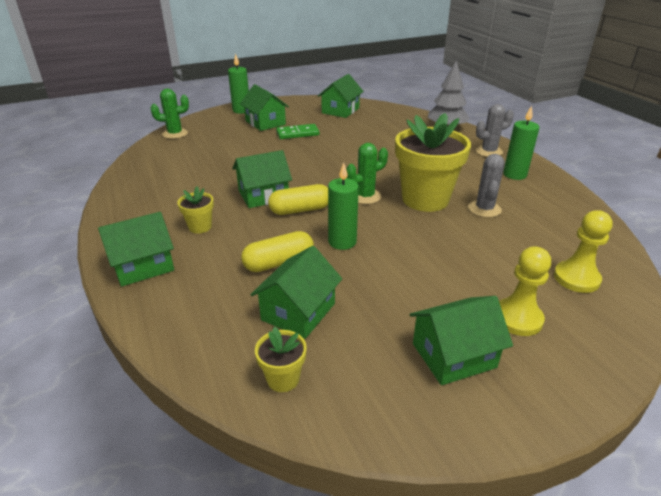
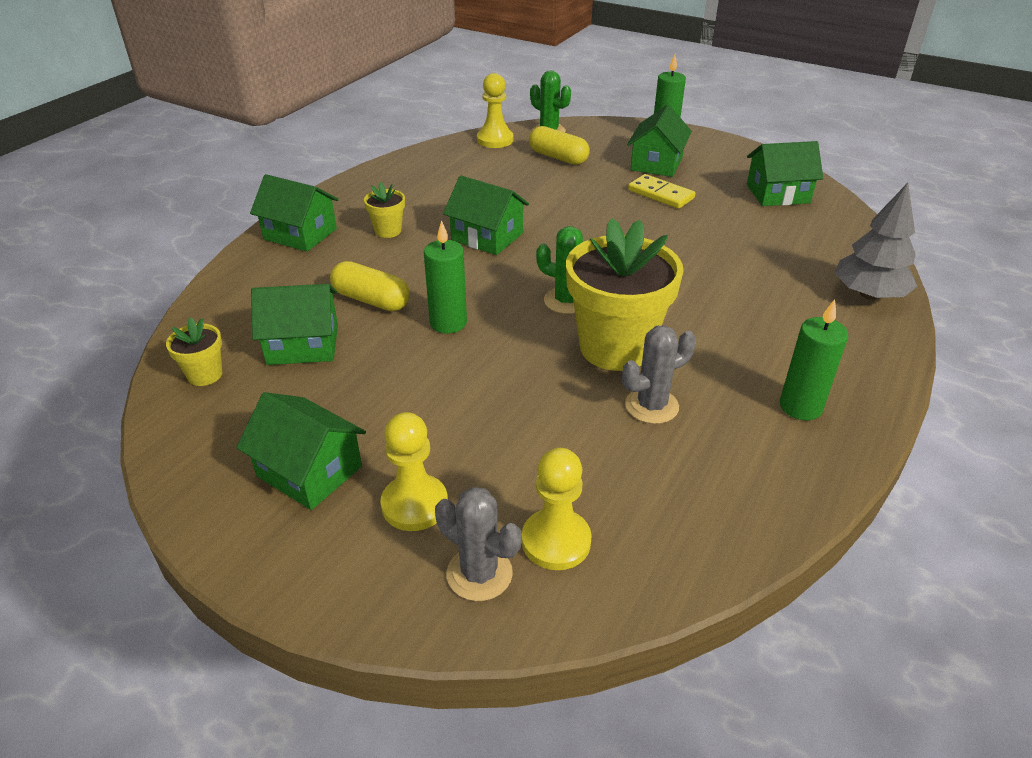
camera: 55 degrees right, 5 degrees up
yellow capsule [268,184,328,215] -> yellow capsule moved to [529,126,590,165]
green domino [276,124,319,139] -> yellow domino [628,174,695,209]
grey cactus [475,104,514,157] -> grey cactus moved to [435,487,522,601]
none -> yellow pawn [477,73,514,148]

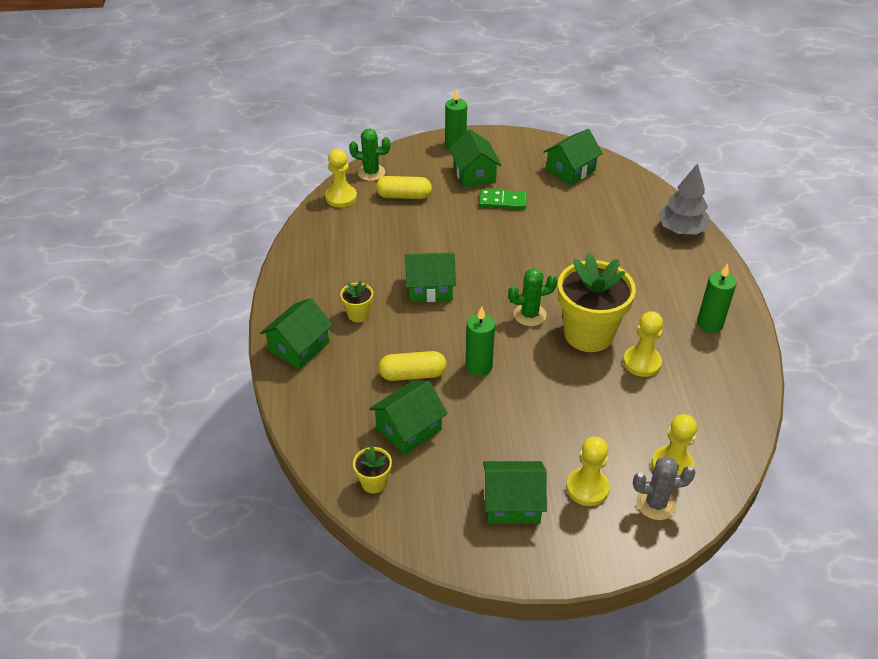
camera: 35 degrees left, 5 degrees up
green house [250,174,339,252] -> green house turned 45 degrees counterclockwise [260,298,333,369]
grey cactus [622,325,696,424] -> yellow pawn [623,311,663,377]
yellow domino [628,174,695,209] -> green domino [479,189,527,210]

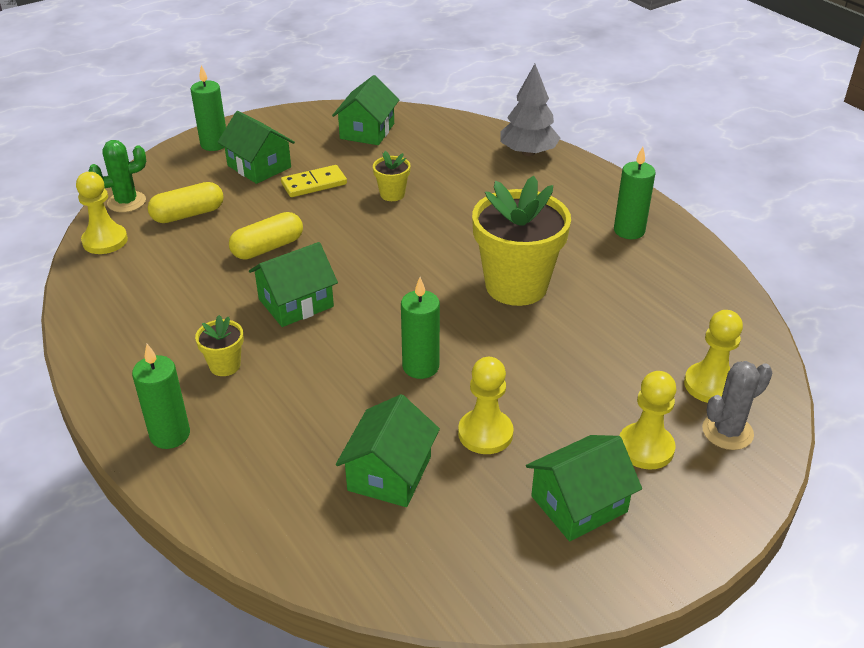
camera: 30 degrees left, 5 degrees down
green house [260,298,333,369] -> green candle [132,344,190,449]
yellow flower pot [353,446,392,494] -> yellow flower pot moved to [373,151,411,201]
yellow capsule [378,351,447,381] -> yellow capsule moved to [229,212,303,260]
green domino [479,189,527,210] -> yellow domino [281,165,347,197]
green cactus [508,268,557,326] -> none
yellow pawn [623,311,663,377] -> yellow pawn moved to [458,357,514,454]

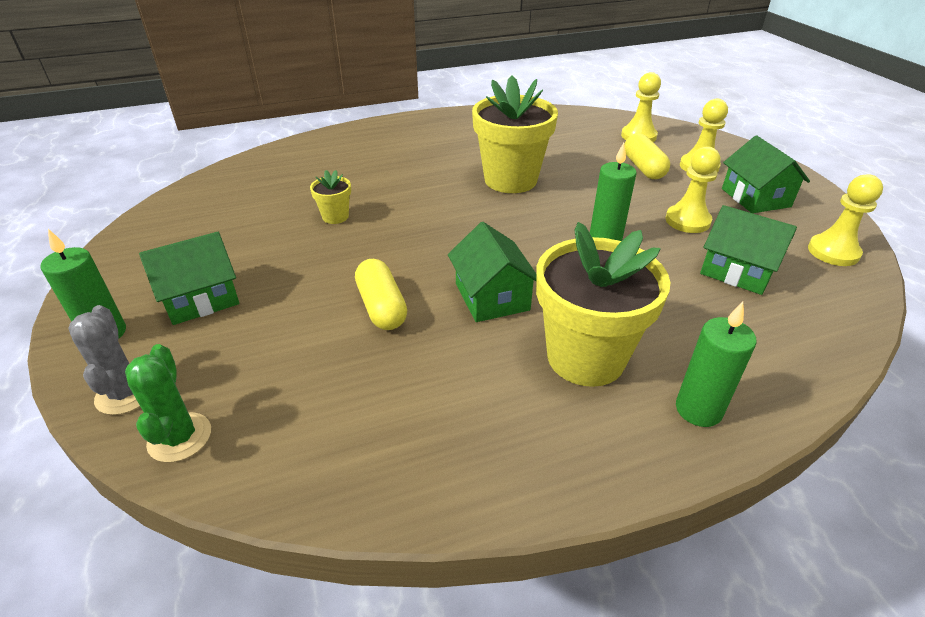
camera: 75 degrees left, 0 degrees up
yellow pawn [76,172,128,254] -> yellow pawn moved to [808,174,883,266]
yellow capsule [148,182,224,223] -> yellow capsule moved to [624,133,670,179]
yellow flower pot [195,315,244,376] -> yellow flower pot [536,222,670,387], size x2.23
yellow domino [281,165,347,197] -> none
green house [332,75,399,145] -> none
grey tree [500,64,560,156] -> none
green candle [614,147,655,239] -> none
grey cactus [702,361,772,450] -> grey cactus moved to [68,305,140,415]

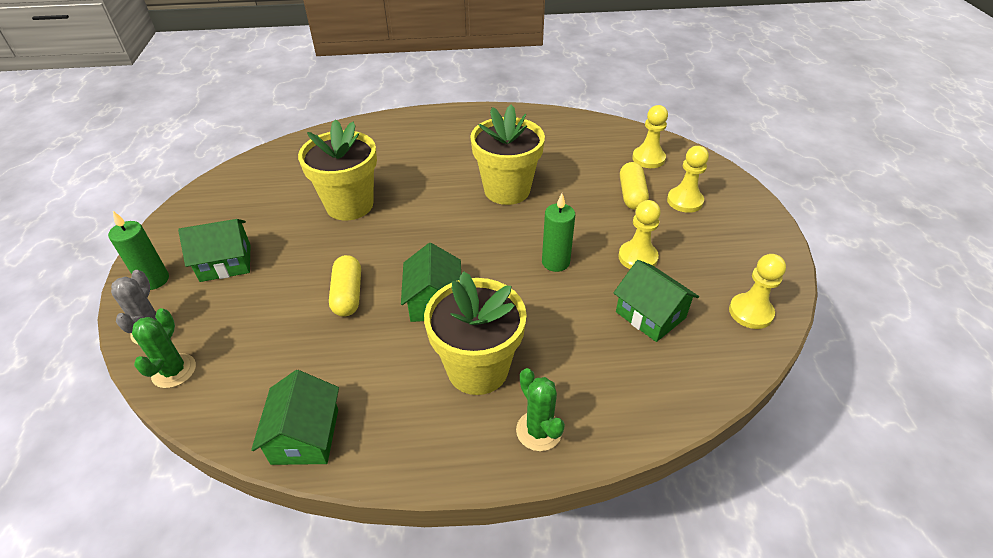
camera: 15 degrees right, 5 degrees up
yellow flower pot [310,170,351,224] -> yellow flower pot [298,119,377,220], size x2.23
green candle [676,302,757,427] -> green cactus [516,368,565,451]
green house [722,135,810,213] -> green house moved to [251,370,339,465]

